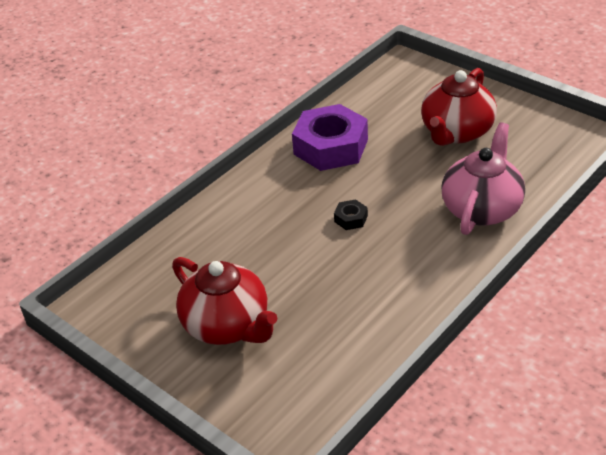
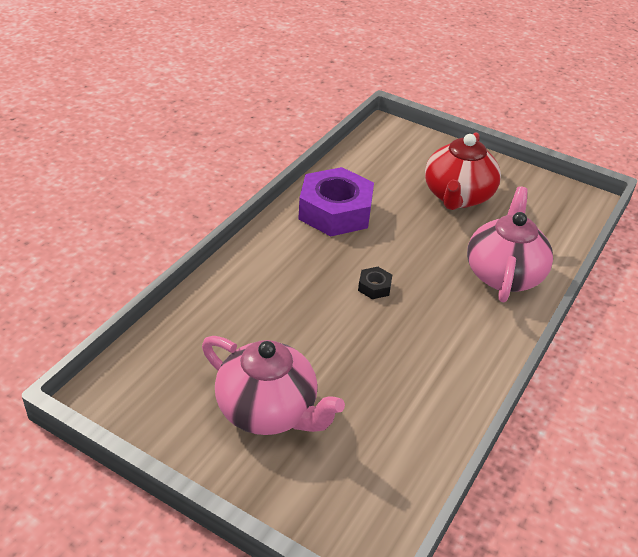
camera: 15 degrees left, 0 degrees up
red teapot [172,257,277,345] -> pink teapot [202,336,345,435]

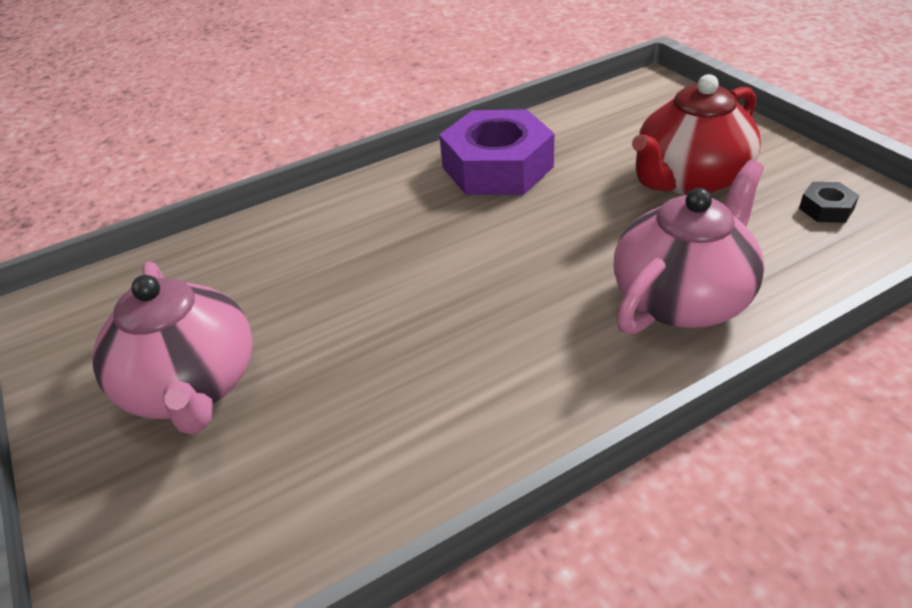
camera: 35 degrees right, 0 degrees up
black nut [358,267,392,299] -> black nut moved to [799,182,859,223]

